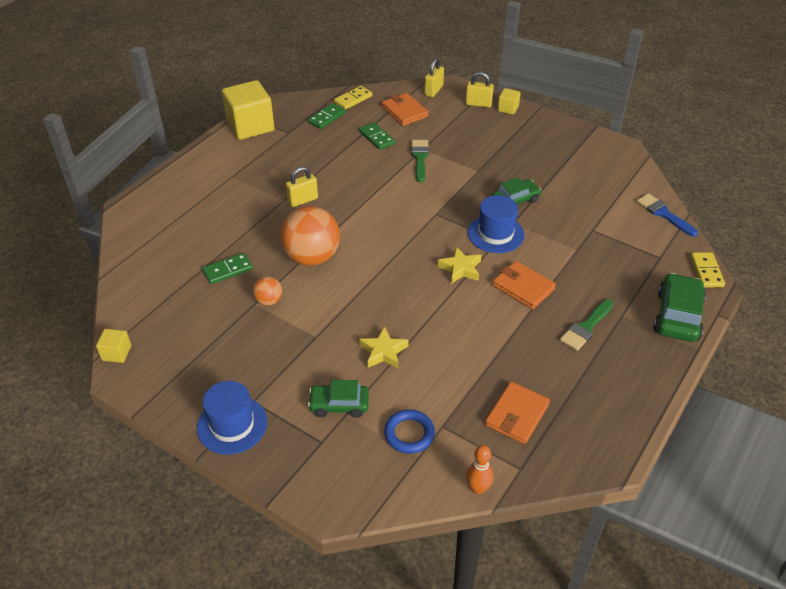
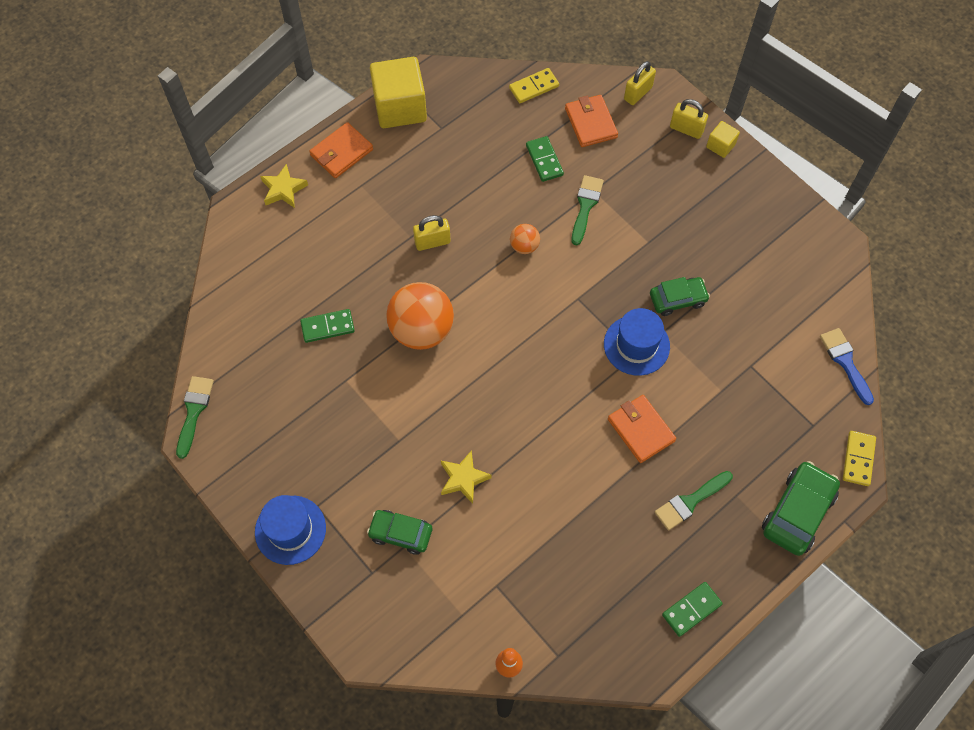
camera: 15 degrees right, 20 degrees up
yellow cube [96,329,131,363] -> green brush [176,376,214,459]
orange ball [253,276,282,306] -> orange ball moved to [510,224,540,254]
green domino [308,103,346,129] -> green domino moved to [662,582,723,637]
blue ring [384,409,435,454] -> none
yellow star [437,247,482,284] -> yellow star moved to [260,164,308,208]
orange wallet [485,382,550,444] -> orange wallet moved to [309,122,373,178]

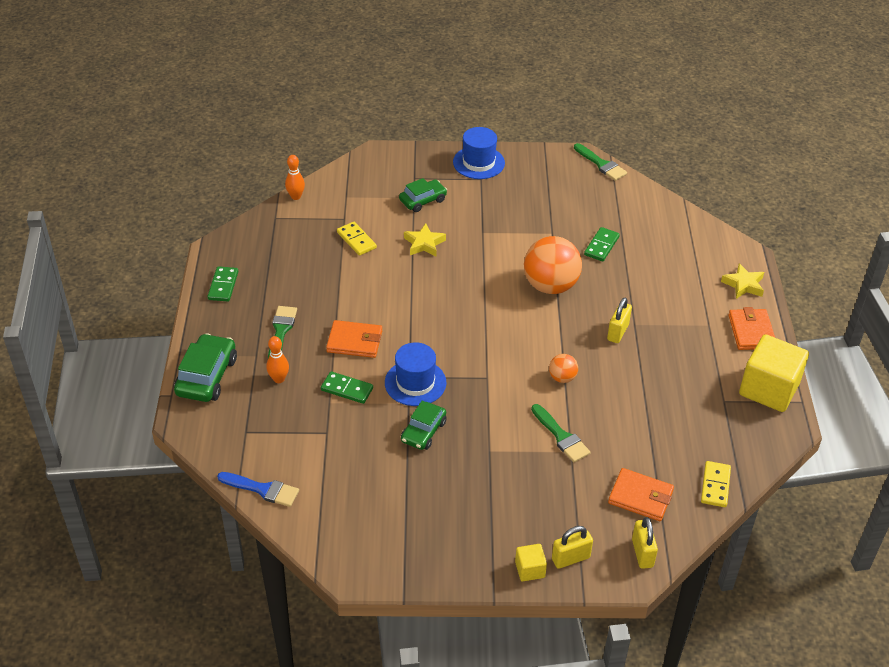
camera: 130 degrees right, 20 degrees down
green domino [526,136,564,182] -> green domino moved to [321,371,373,404]
green car [762,461,840,556] -> green car turned 150 degrees counterclockwise [174,333,237,402]
yellow domino [843,431,876,486] -> yellow domino moved to [337,222,377,256]
none -> orange bowling pin [266,336,289,383]

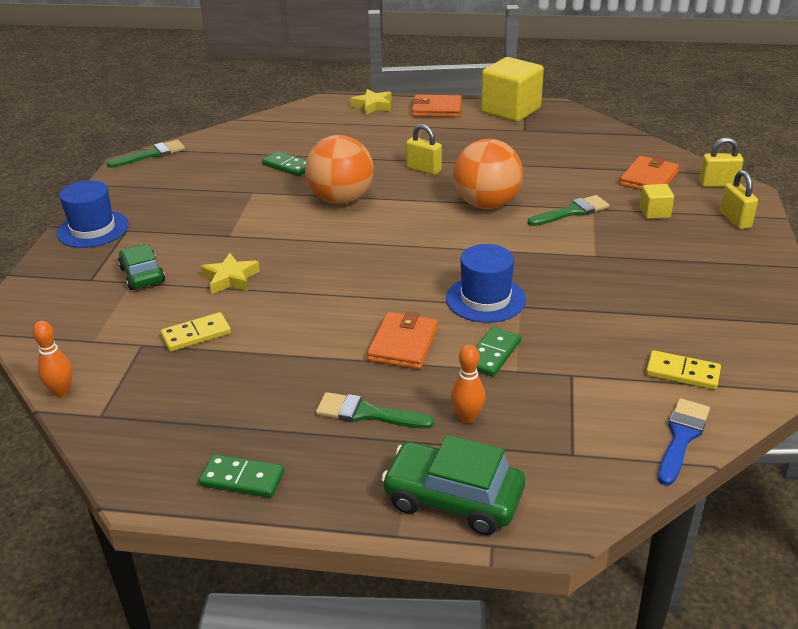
camera: 80 degrees left, 10 degrees down
green car [401,401,447,450] -> none
yellow cube [515,544,547,581] -> yellow cube moved to [640,184,674,219]
orange ball [549,354,578,383] -> orange ball [453,139,523,209], size x2.11
yellow domino [701,461,731,507] -> yellow domino moved to [646,350,721,390]

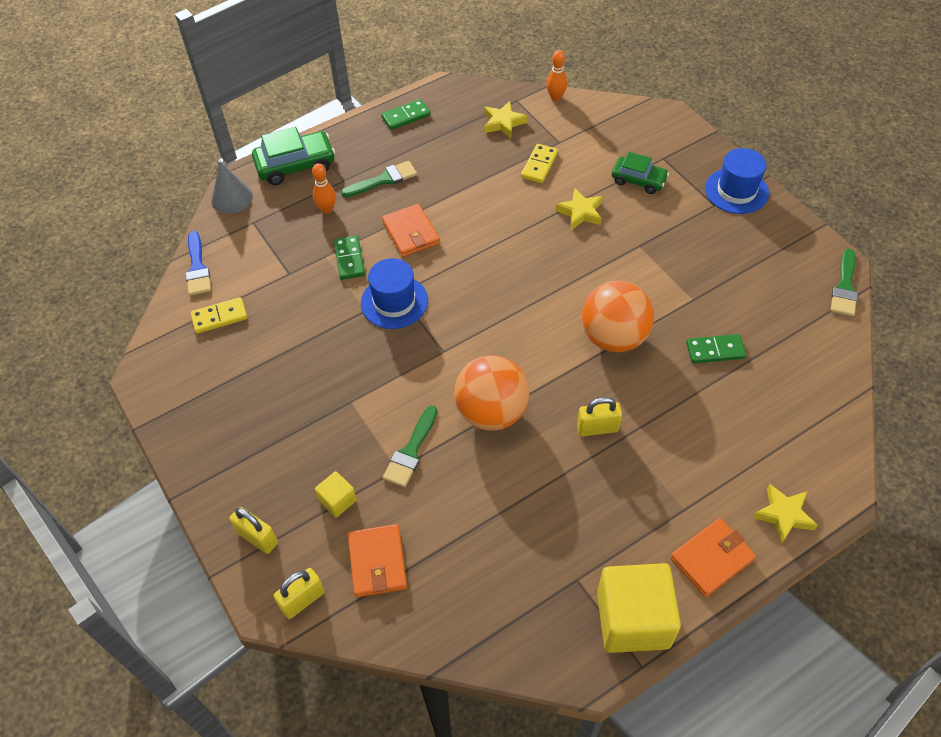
camera: 140 degrees right, 20 degrees up
none -> grey cone [211,162,253,214]
none -> yellow star [484,101,527,138]

